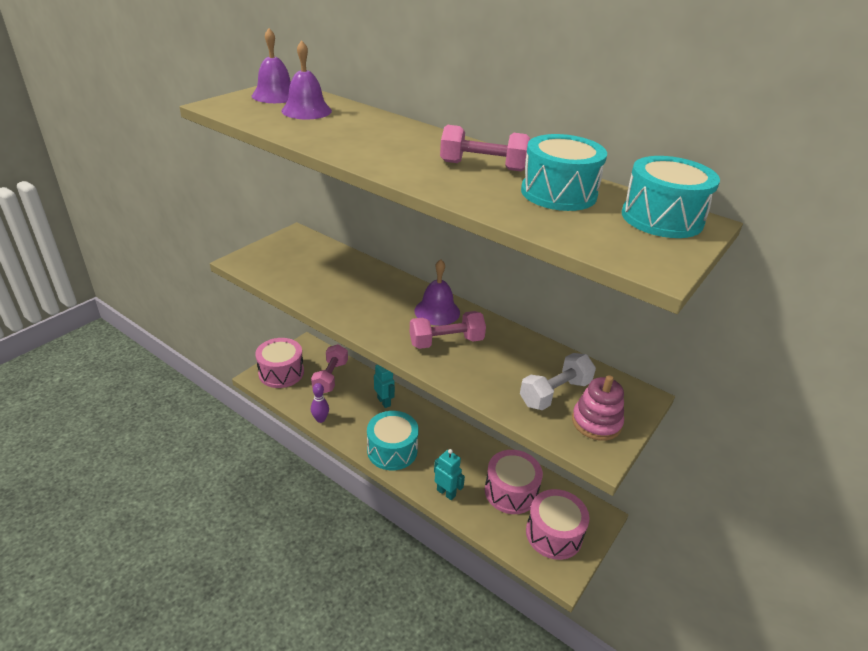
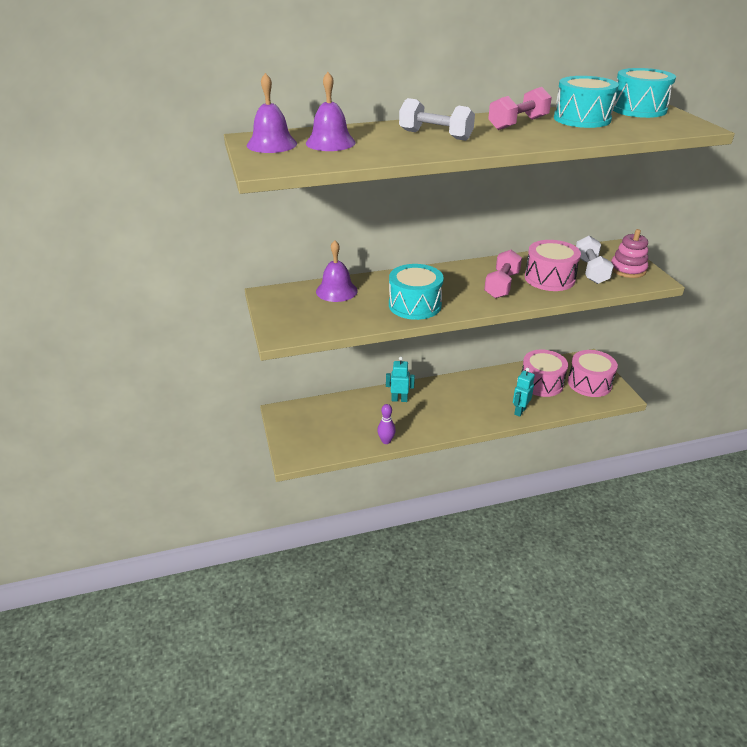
camera: 50 degrees left, 0 degrees up
pink drum [255,338,304,388] -> pink drum moved to [525,240,581,291]
pink dumbbell [311,344,348,393] -> none
turquoise drum [367,411,419,470] -> turquoise drum moved to [389,264,444,320]
purple bell [414,259,460,326] -> purple bell moved to [316,240,358,302]
turquoise robot [434,449,465,500] -> turquoise robot turned 45 degrees counterclockwise [513,368,535,417]
none -> white dumbbell [399,98,475,141]

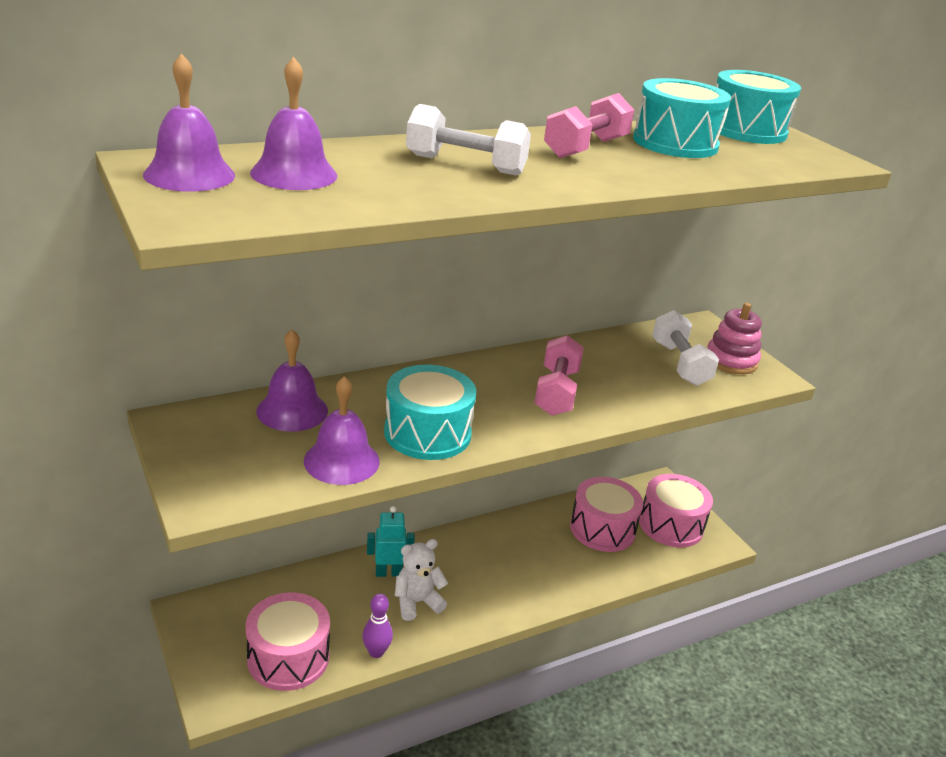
camera: 15 degrees left, 5 degrees down
turquoise robot [513,368,535,417] -> none
pink drum [525,240,581,291] -> pink drum moved to [246,592,330,691]
none -> purple bell [304,376,380,485]
none -> white teddy bear [395,539,448,621]

